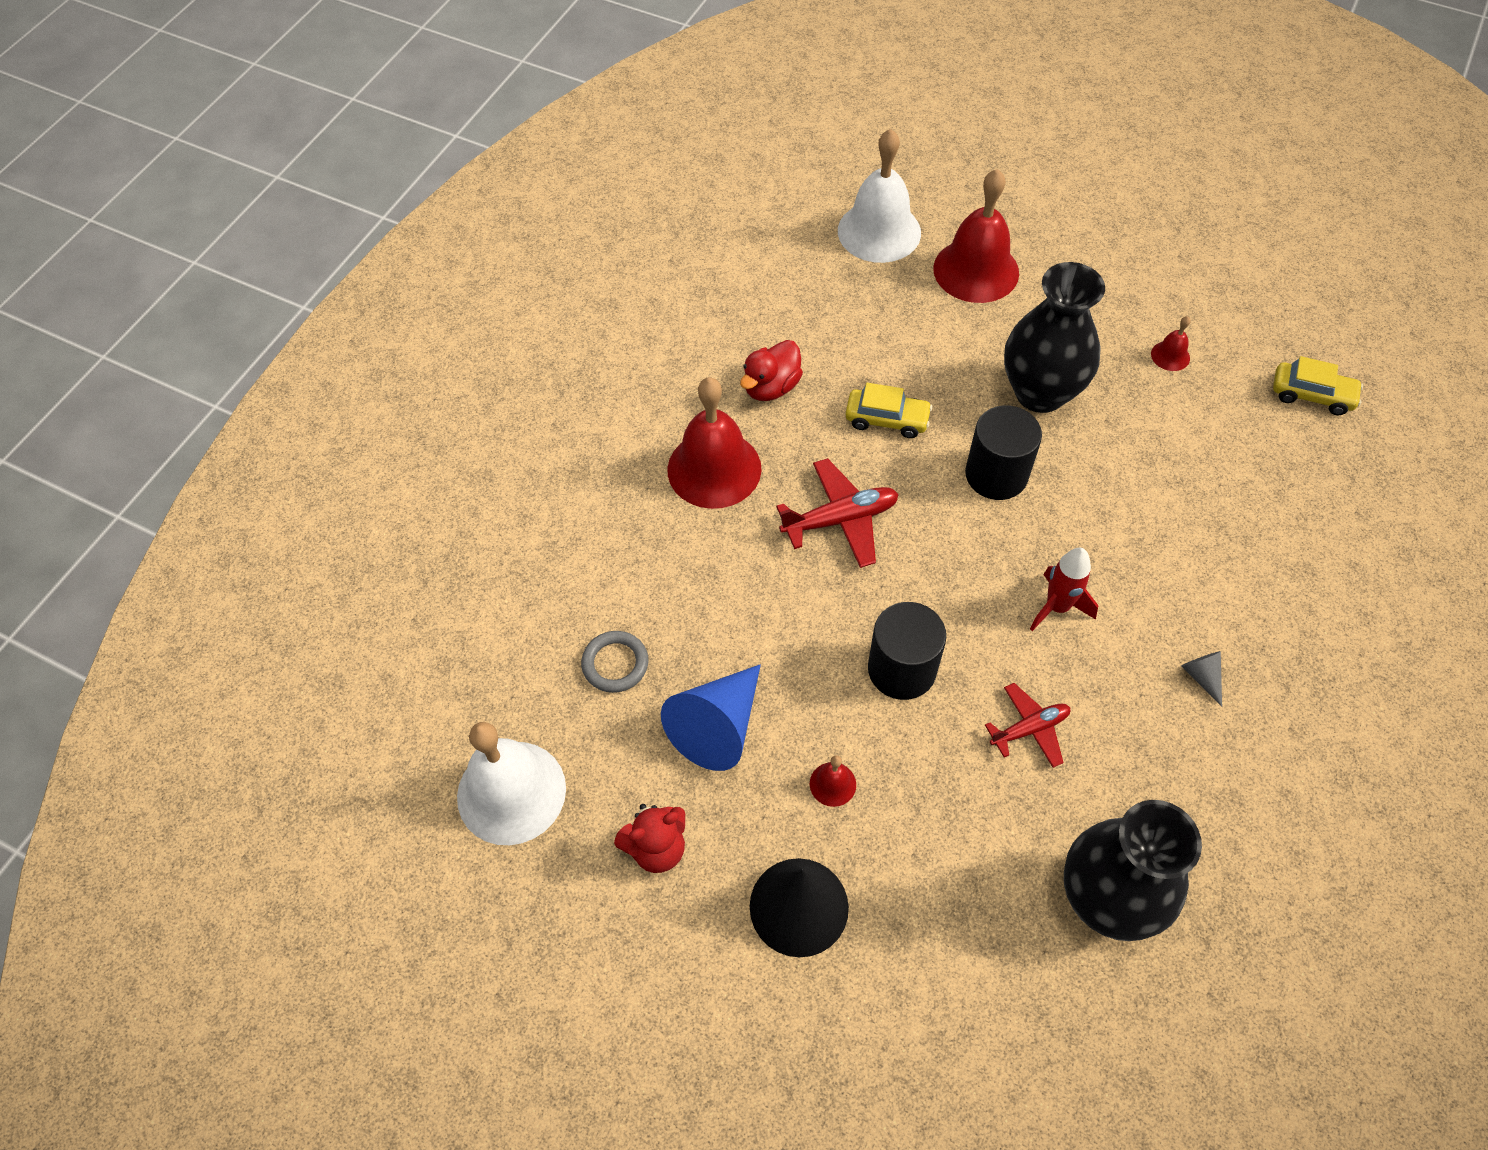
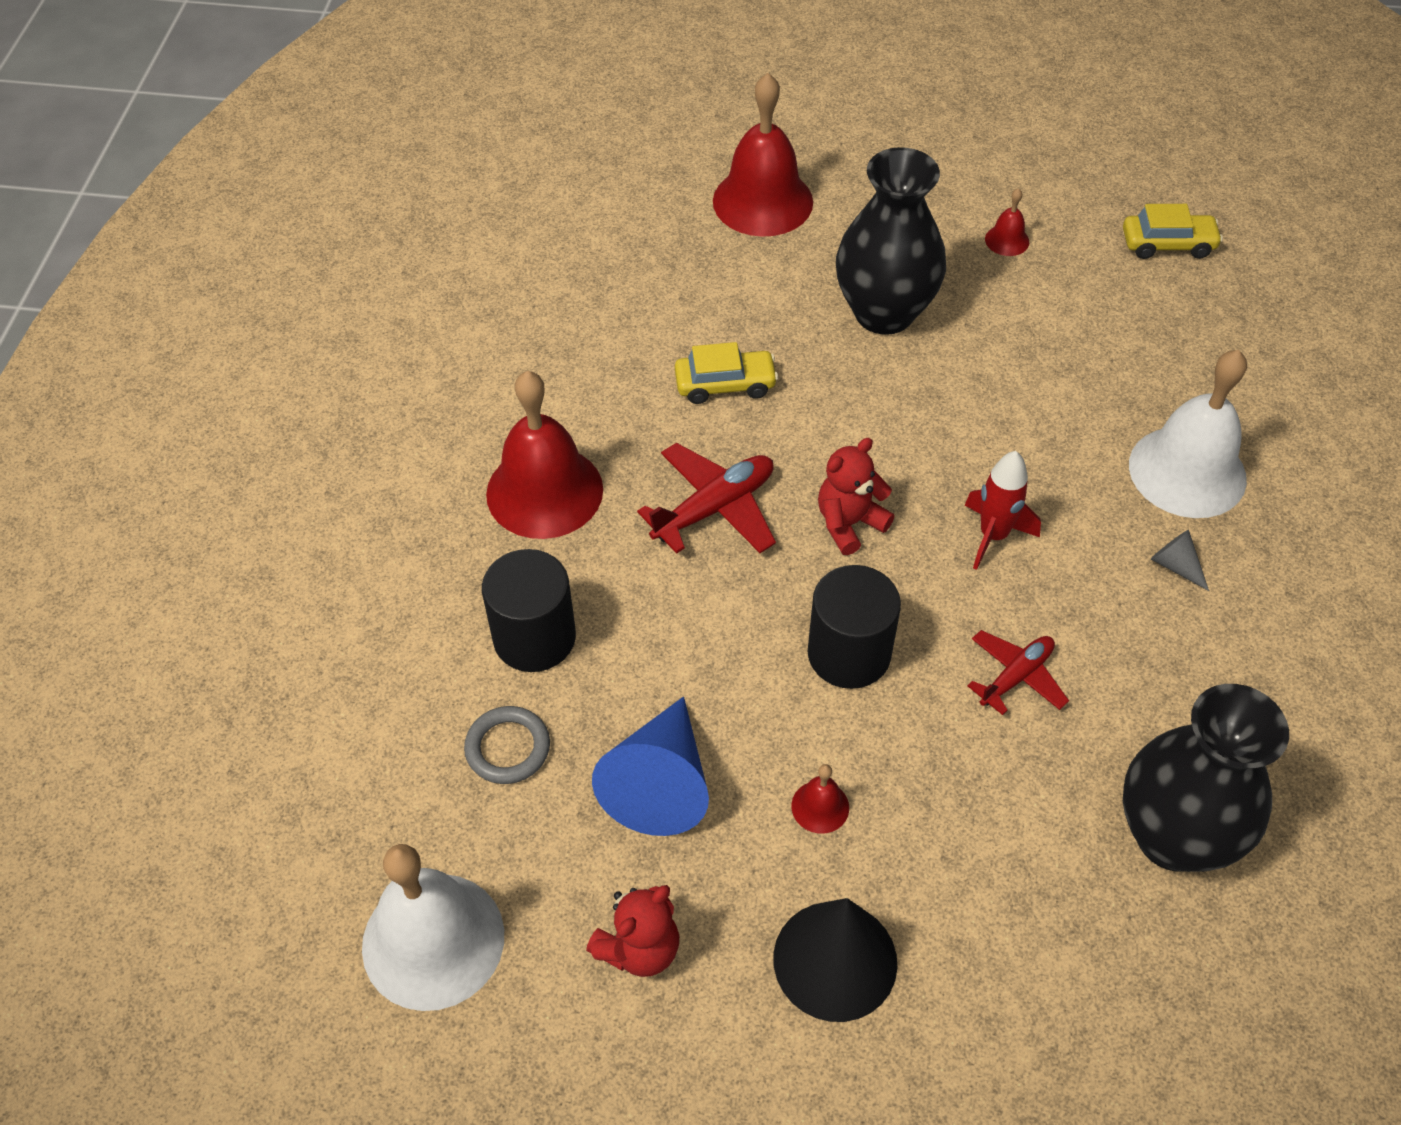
camera: 20 degrees left, 5 degrees down
red duck [740,340,803,401] -> none
white bell [838,129,921,263] -> white bell moved to [1129,350,1247,518]
black cylinder [965,405,1042,500] -> black cylinder moved to [482,549,576,672]
none -> red teddy bear [818,438,895,555]

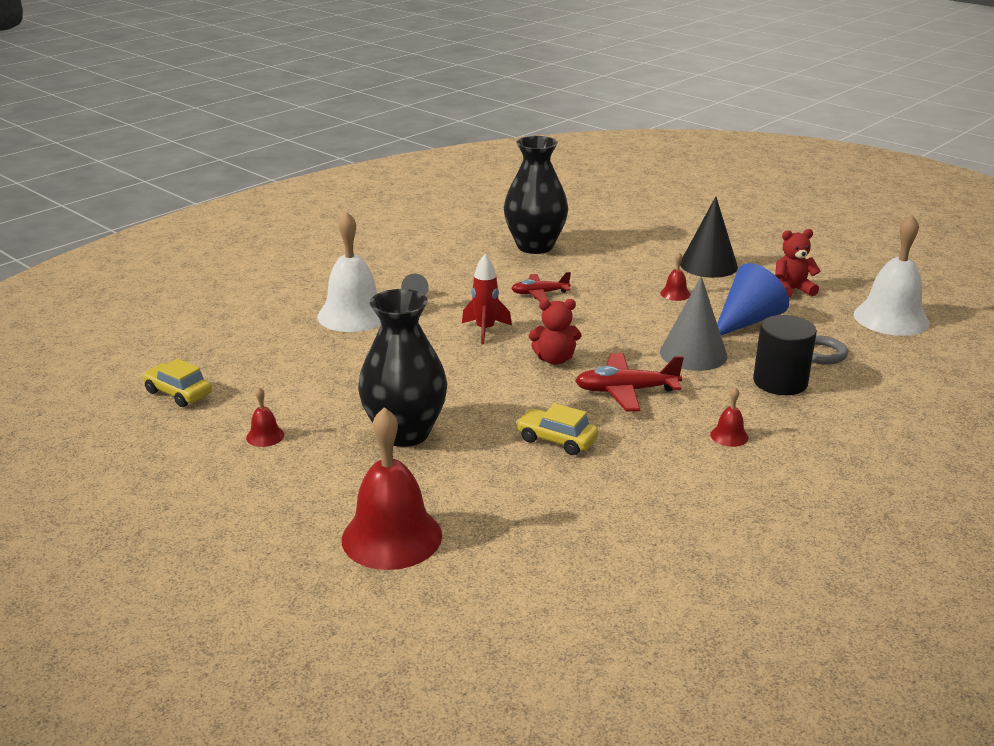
camera: 145 degrees left, 25 degrees down
red bell [486,371,603,539] -> red bell [710,387,749,447], size x0.43
black cylinder [807,565,901,689] -> none
none -> grey cone [660,276,727,371]

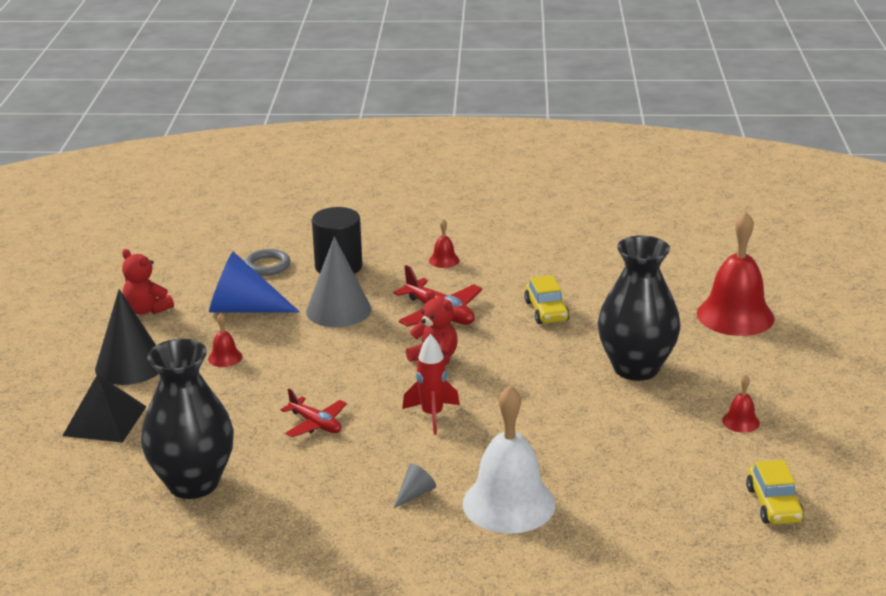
camera: 130 degrees left, 0 degrees up
white bell [854,215,930,336] -> none
none -> black pyramid [62,374,147,443]

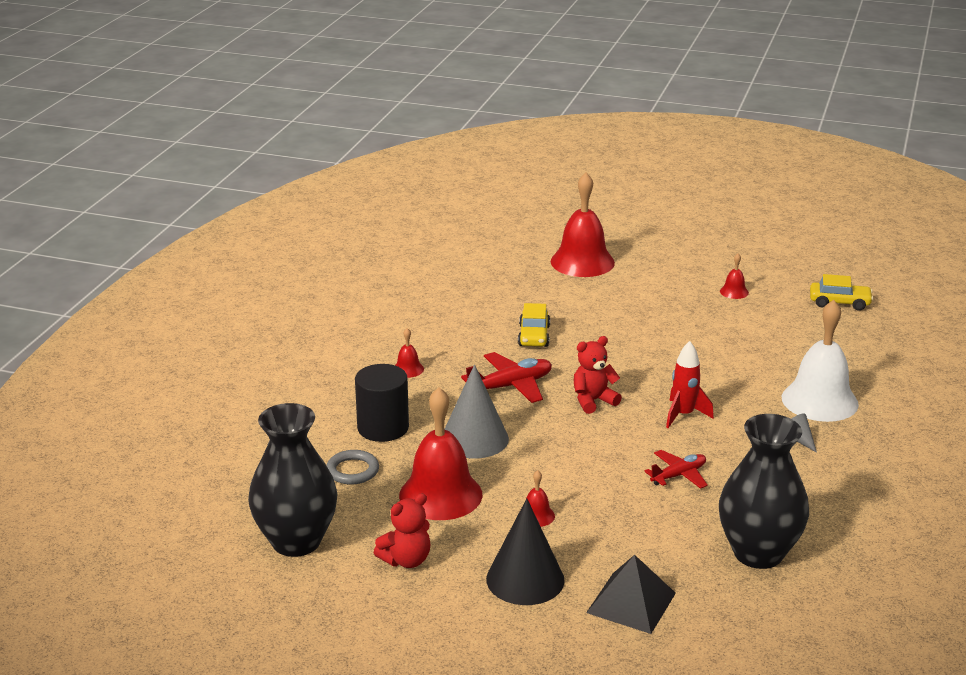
camera: 75 degrees left, 0 degrees up
blue cone [209,251,300,313] -> red bell [399,387,482,520]
yellow car [524,275,570,324] -> yellow car turned 90 degrees clockwise [518,303,550,347]
black vase [598,235,681,381] -> black vase moved to [248,403,338,557]

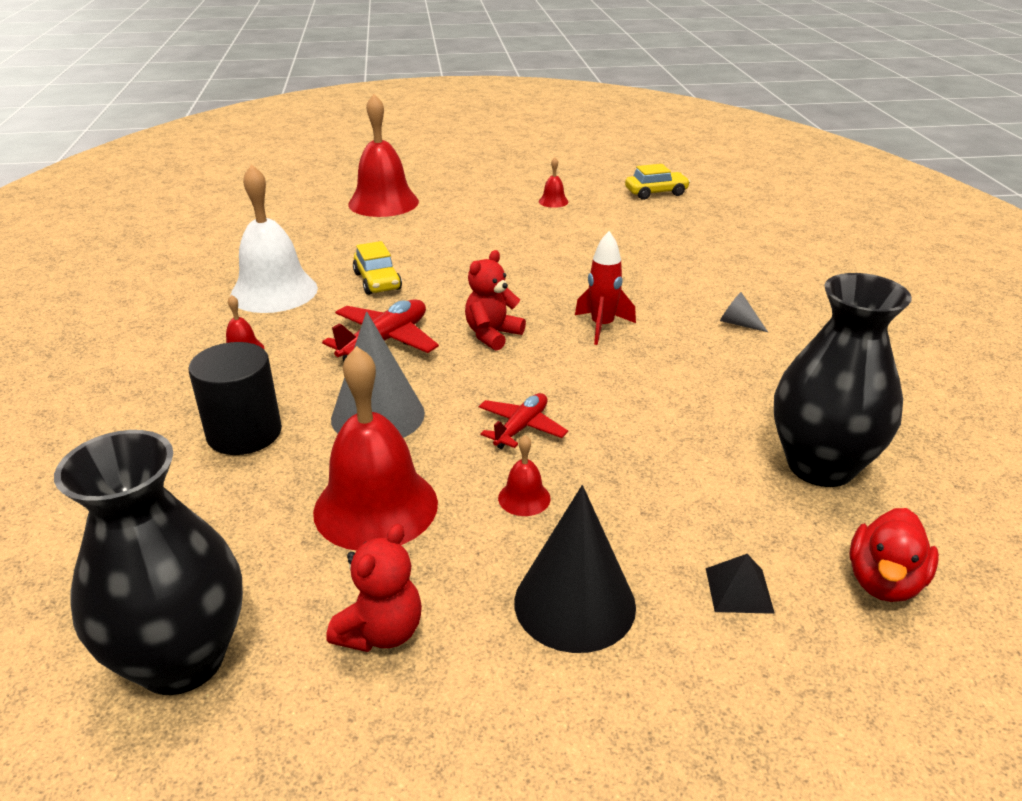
camera: 25 degrees left, 5 degrees up
grey ring [326,450,379,484] -> none
black pyramid [586,555,676,634] -> black pyramid [706,554,775,614], size x0.56
red plane [644,450,708,489] -> red plane moved to [479,393,568,449]
white bell [782,300,859,422] -> white bell moved to [230,164,318,313]
none -> red duck [849,508,939,602]

